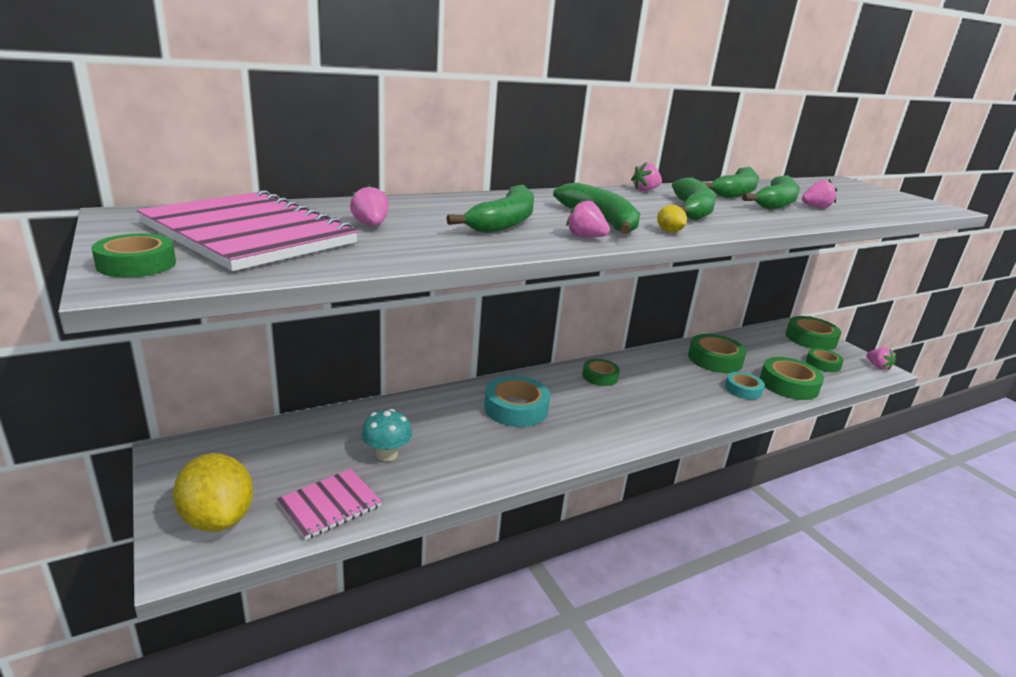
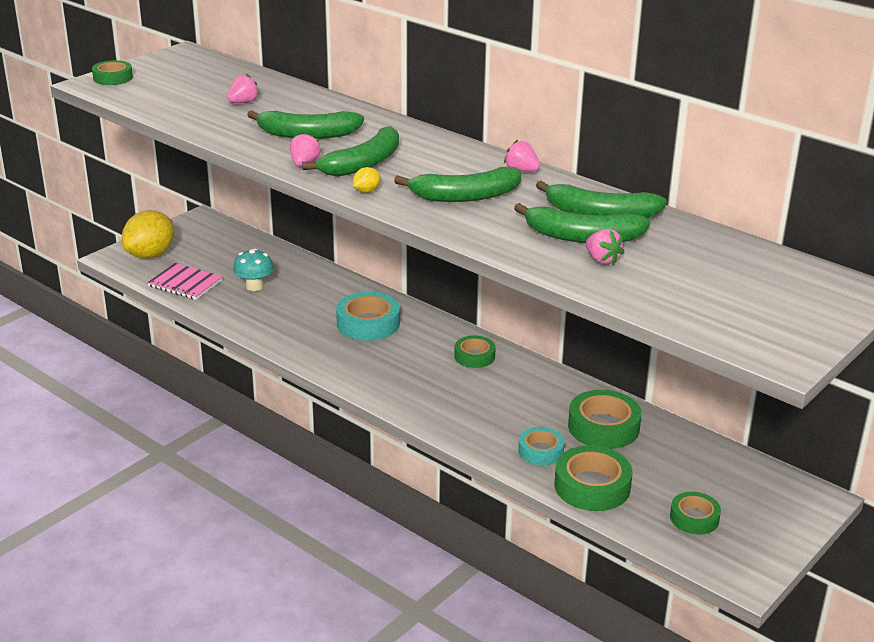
camera: 70 degrees right, 5 degrees up
pink notebook [137,190,358,271] -> none
green tape [785,316,841,350] -> none
pink strawberry [866,348,896,370] -> none

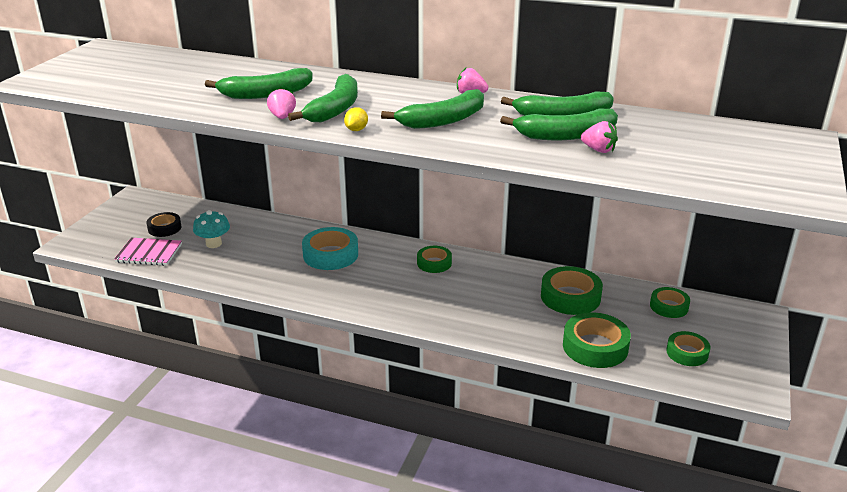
camera: 20 degrees left, 0 degrees up
green tape [92,60,133,85] -> green tape moved to [650,287,690,318]
yellow lemon [122,210,174,259] -> none
pink strawberry [227,74,260,103] -> none
turquoise tape [518,427,565,465] -> none
none -> black tape [146,212,182,237]

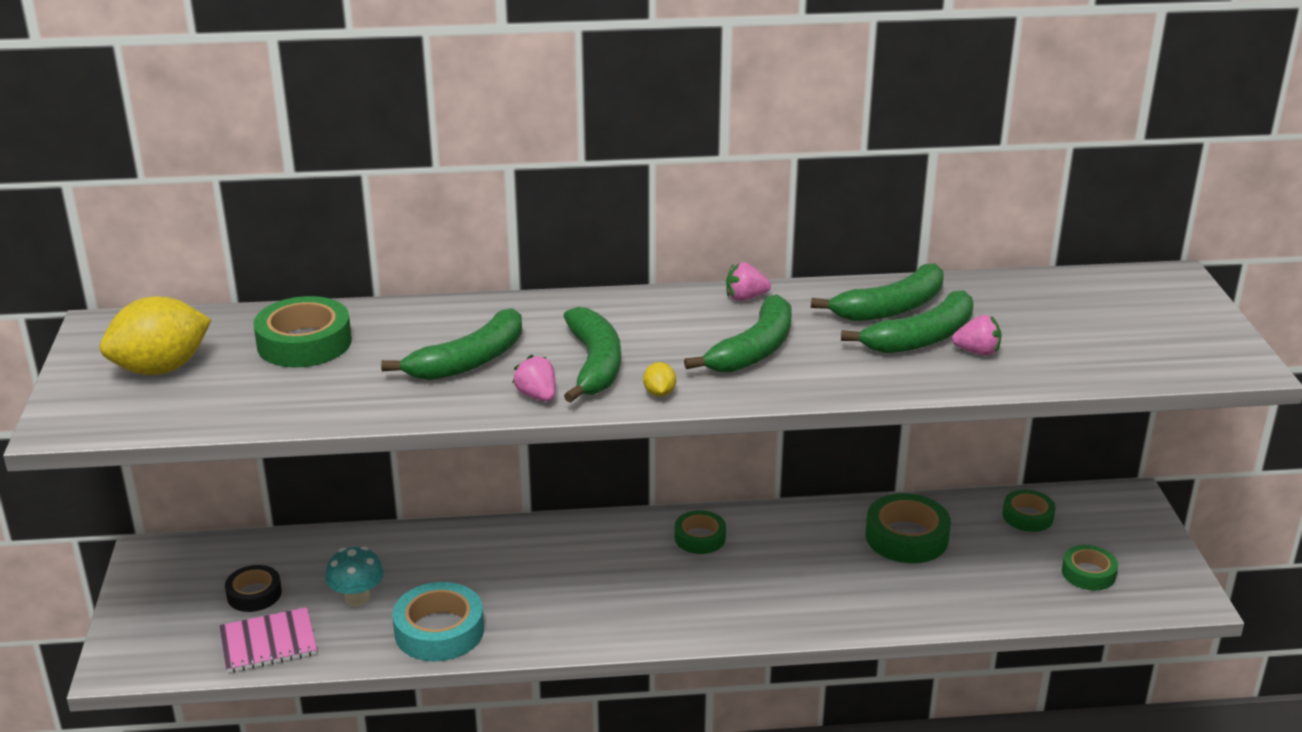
camera: 25 degrees left, 0 degrees up
turquoise tape [302,227,358,270] -> turquoise tape moved to [392,582,484,661]
green tape [563,312,631,368] -> green tape moved to [253,296,352,367]
none -> yellow lemon [100,296,211,375]

